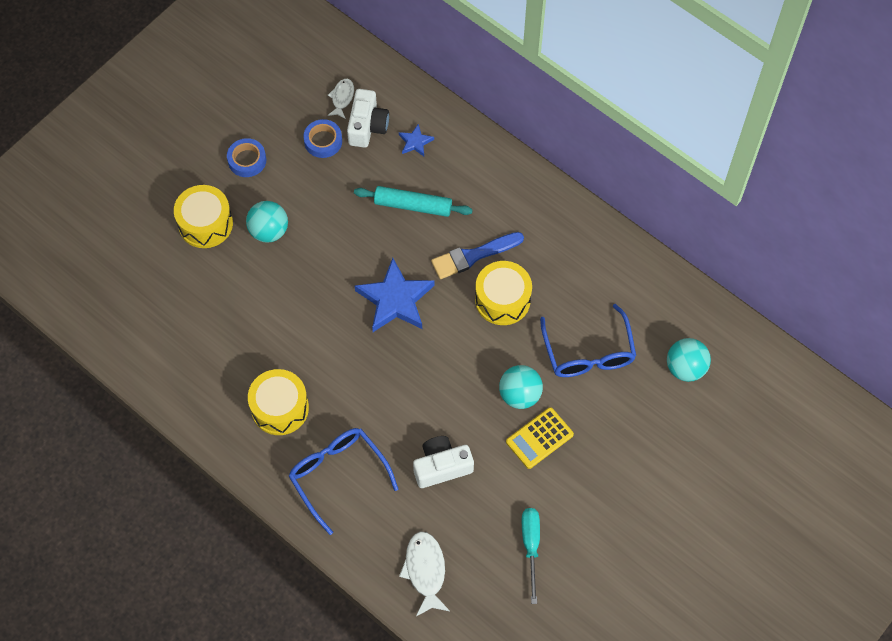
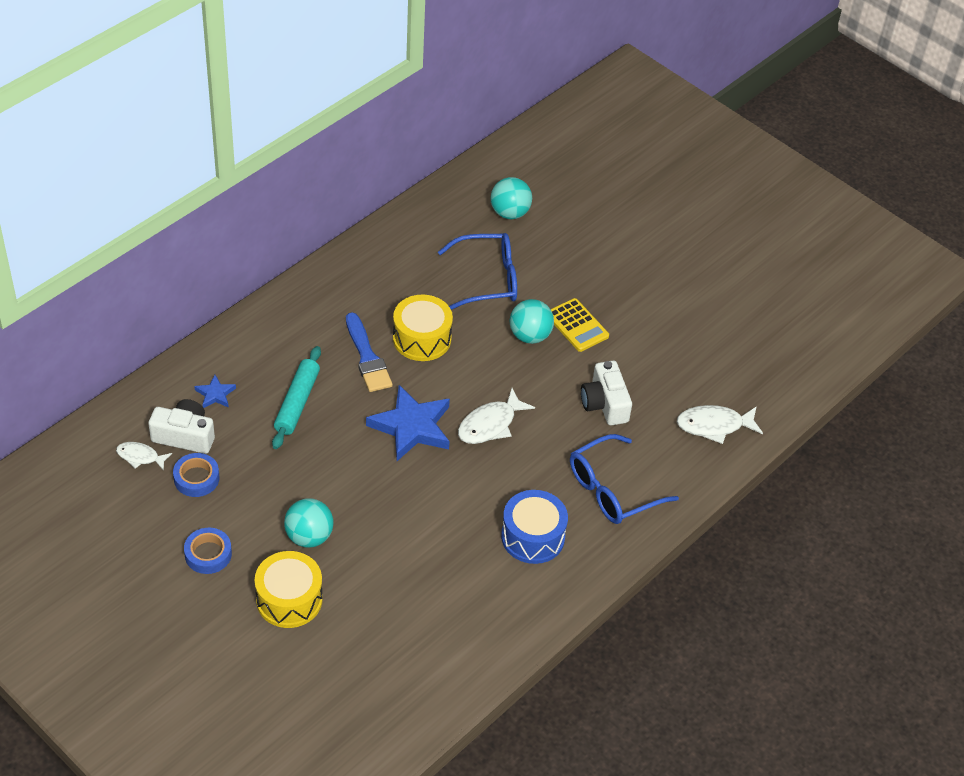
camera: 90 degrees left, 15 degrees down
yellow drum [248,369,309,435] -> blue drum [501,490,568,564]
turquoise screwdriver [522,508,540,604] -> none
none -> white fish [458,388,535,444]

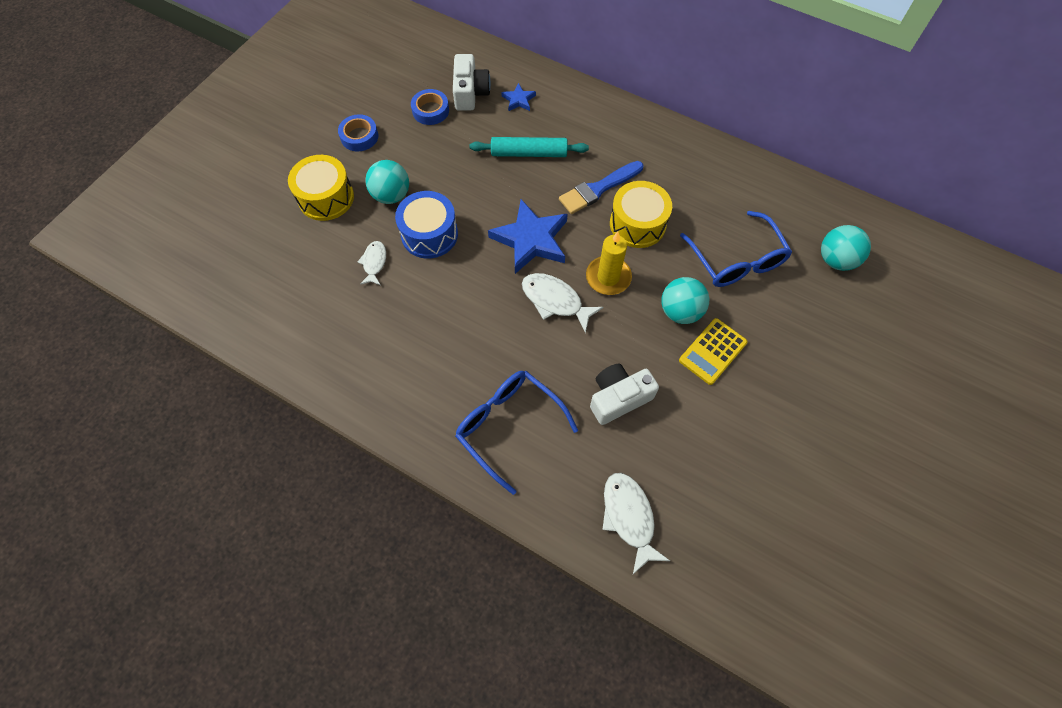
camera: 80 degrees right, 15 degrees up
white fish [116,442,172,471] -> white fish moved to [358,241,386,285]
blue drum [501,490,568,564] -> blue drum moved to [395,191,458,259]
none -> yellow candle [586,232,632,295]

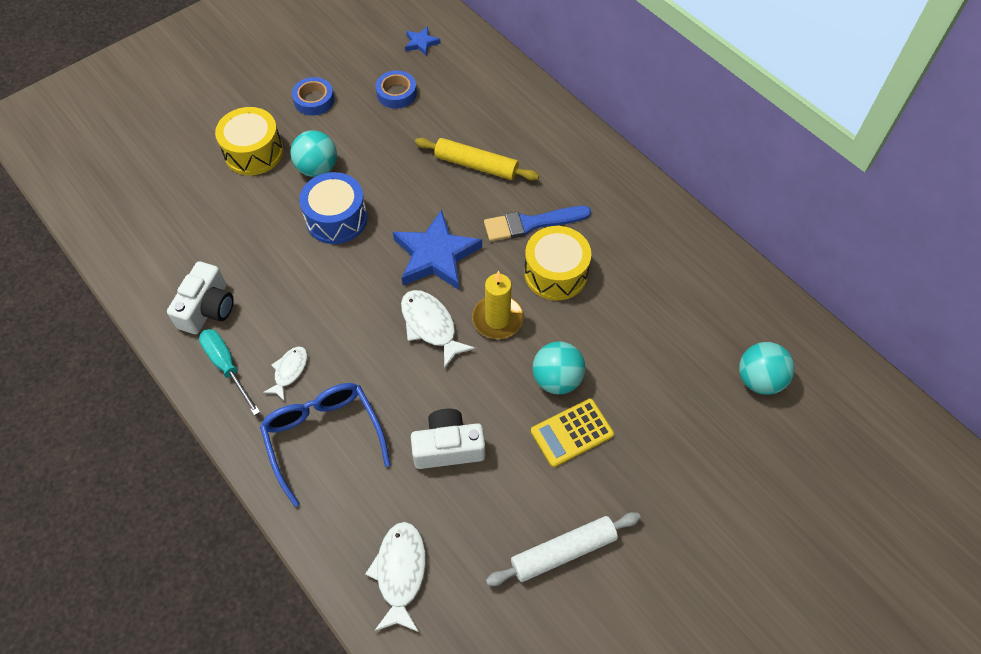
camera: 20 degrees right, 5 degrees down
white fish [358,241,386,285] -> white fish moved to [263,346,308,401]
white camera [453,54,491,111] -> white camera moved to [167,261,234,334]
turquoise rolling pin [469,137,589,157] -> yellow rolling pin [415,138,539,181]
blue star [501,83,536,111] -> blue star moved to [405,26,441,56]
blue glasses [680,211,792,287] -> none
none -> turquoise screwdriver [199,329,260,416]
none -> white rolling pin [486,512,641,586]

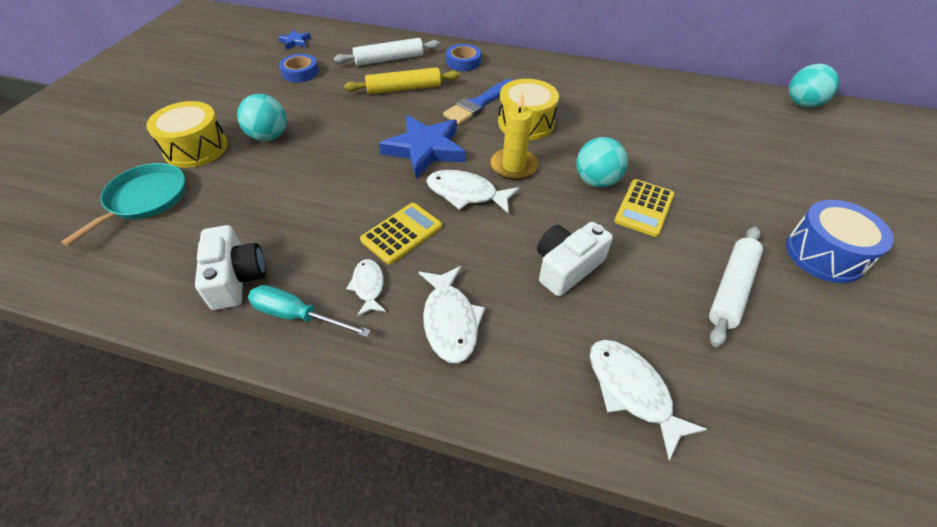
camera: 35 degrees left, 10 degrees down
blue glasses [260,383,391,507] -> white fish [419,266,485,363]
blue tape [292,77,335,116] -> blue tape moved to [446,44,481,71]
blue drum [299,172,367,244] -> blue drum moved to [786,200,894,283]
turquoise ball [739,342,795,395] -> turquoise ball moved to [789,64,839,108]
none -> turquoise pan [61,163,186,246]
none -> white rolling pin [334,38,441,66]
none -> yellow calculator [360,203,442,265]

